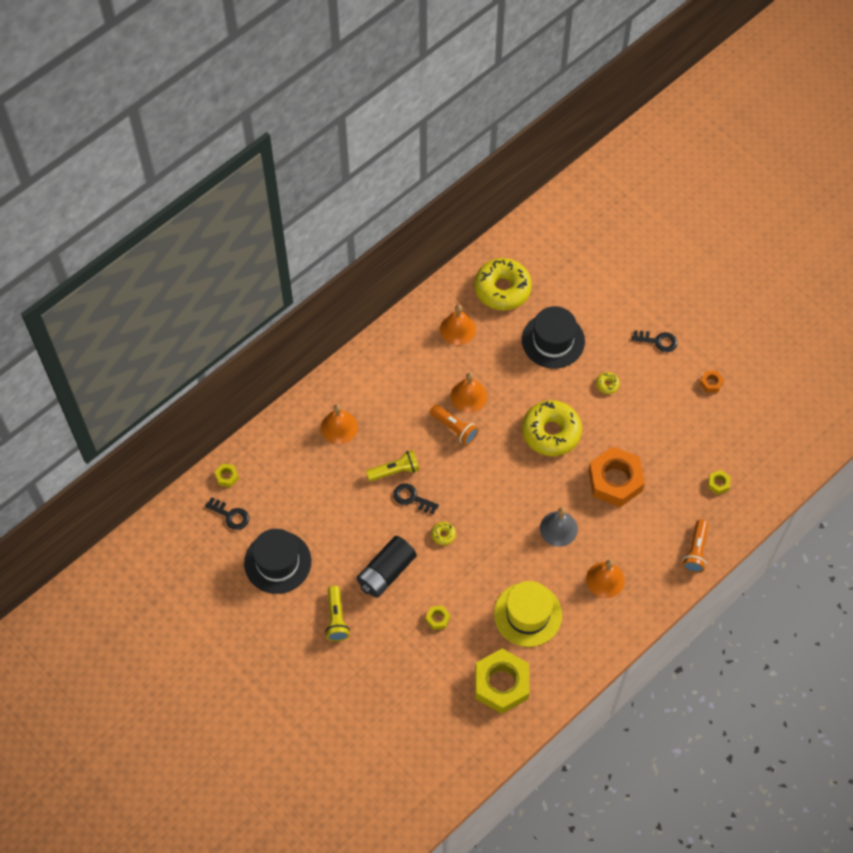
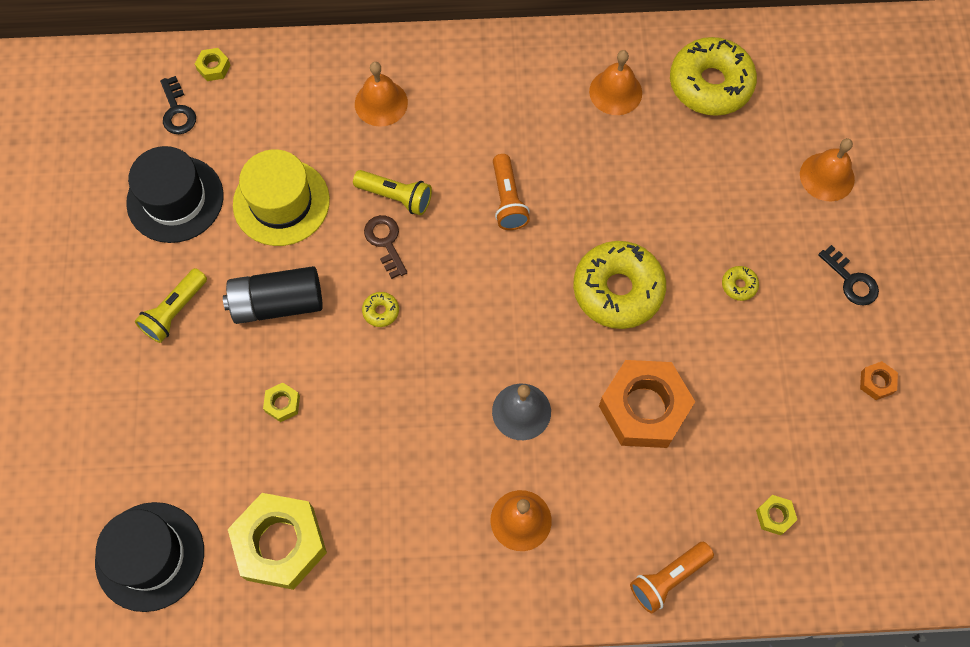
camera: 40 degrees right, 5 degrees up
black key [393,483,439,514] -> brown key [364,215,407,279]
orange bell [451,372,487,413] -> orange bell moved to [800,138,855,201]
yellow hat [494,581,562,647] -> yellow hat moved to [233,149,330,246]
black hat [522,306,585,369] -> black hat moved to [95,502,204,612]

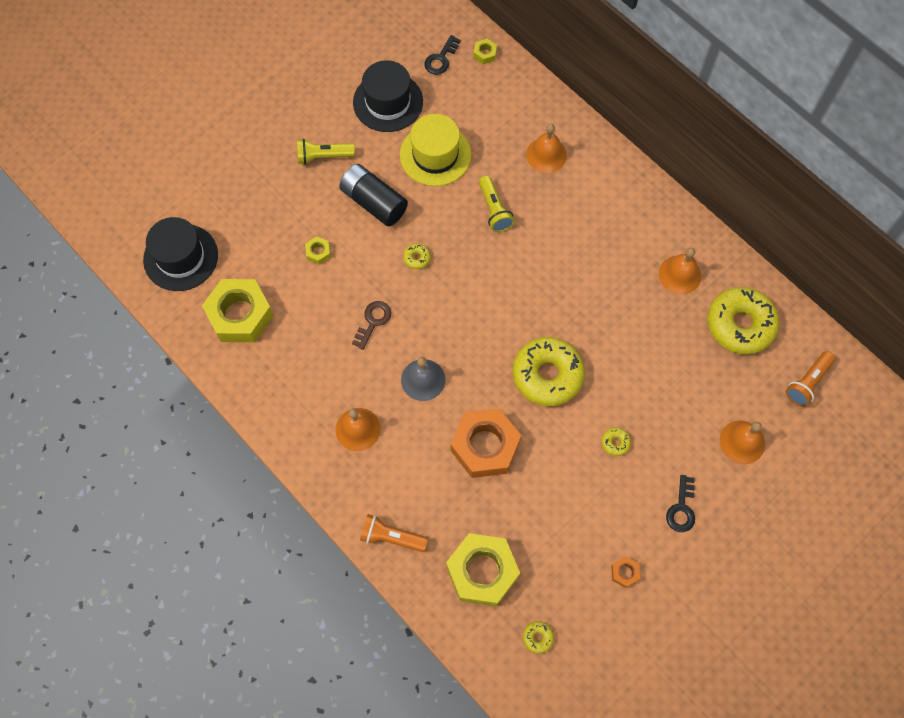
camera: 50 degrees right, 0 degrees up
brown key [364,215,407,279] -> brown key moved to [352,301,391,350]
orange flashlight [493,154,530,230] -> orange flashlight moved to [786,351,835,407]
yellow nut [756,495,797,535] -> yellow nut [446,533,520,607], size x2.42
none -> yellow donut [523,621,554,654]

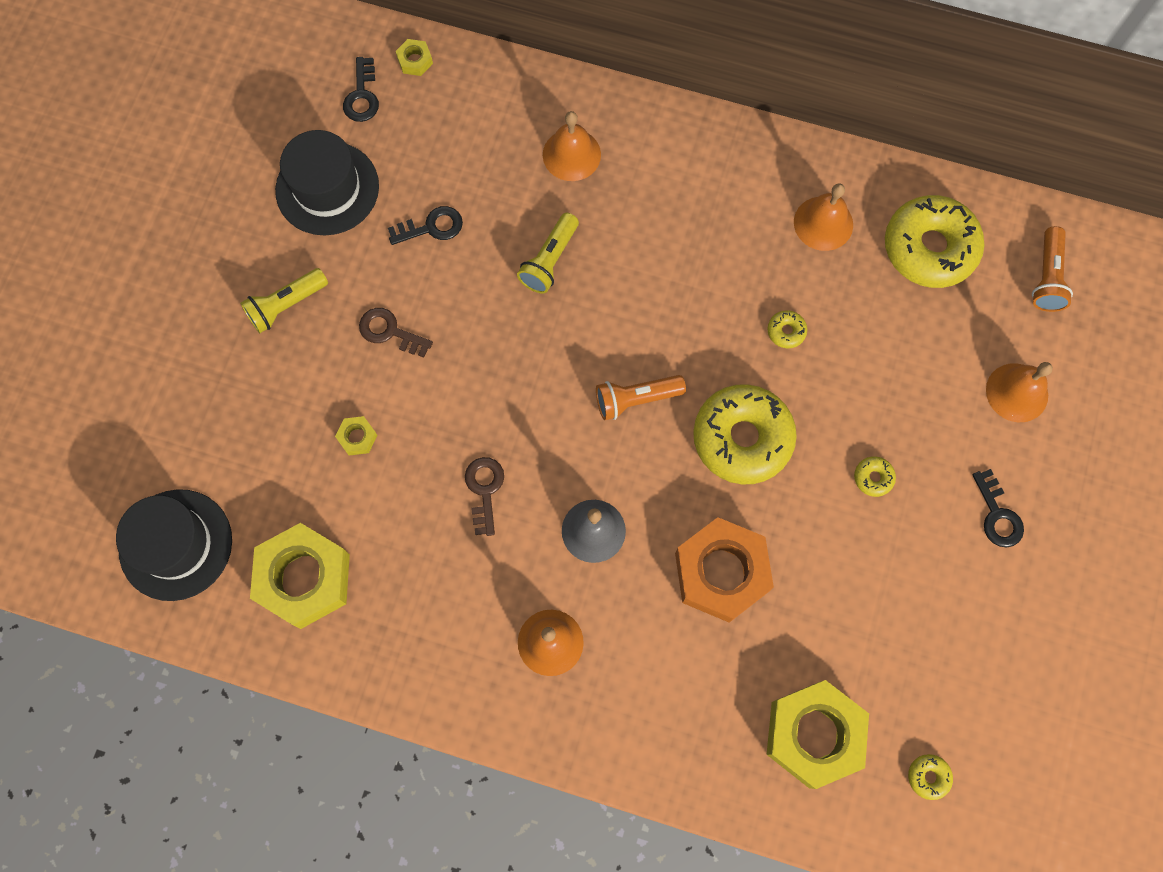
camera: 30 degrees left, 5 degrees up
black battery [339,164,408,226] -> brown key [359,308,433,358]
orange flashlight [360,514,428,552] -> orange flashlight moved to [596,375,686,420]
yellow hat [400,114,471,186] -> black key [388,206,463,245]
yellow donut [403,244,431,269] -> yellow donut moved to [767,310,807,348]
yellow flashlight [479,176,514,232] -> yellow flashlight turned 75 degrees clockwise [517,213,579,293]
orange nut [611,556,640,588] -> none

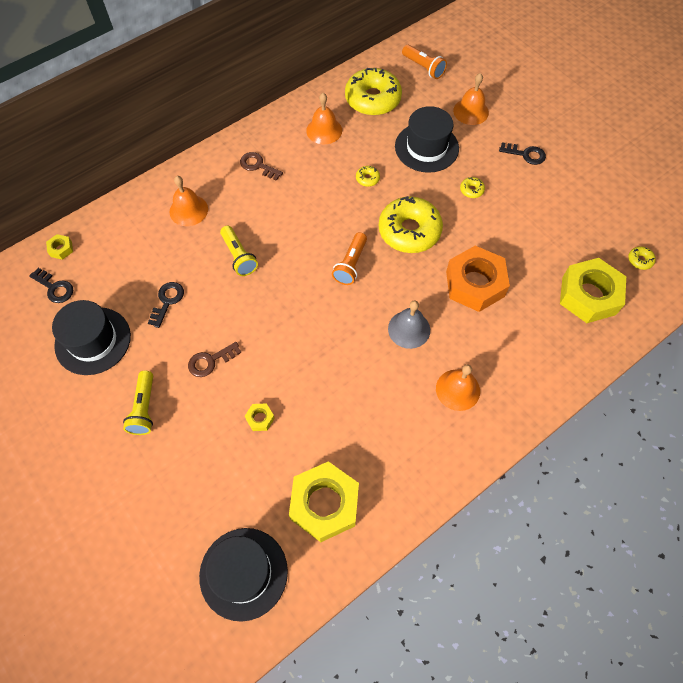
camera: 55 degrees left, 10 degrees down
brown key [465,457,504,536] -> brown key moved to [240,152,283,181]
none -> black hat [395,106,459,173]

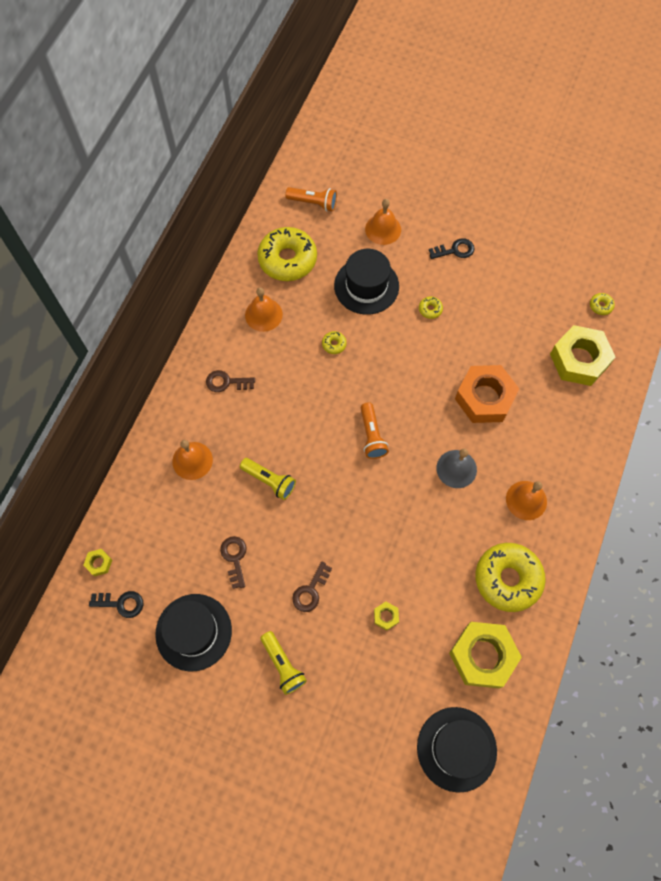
camera: 30 degrees left, 5 degrees up
black key [148,282,184,328] -> brown key [220,536,247,589]
yellow donut [379,196,443,253] -> yellow donut moved to [475,543,546,612]

